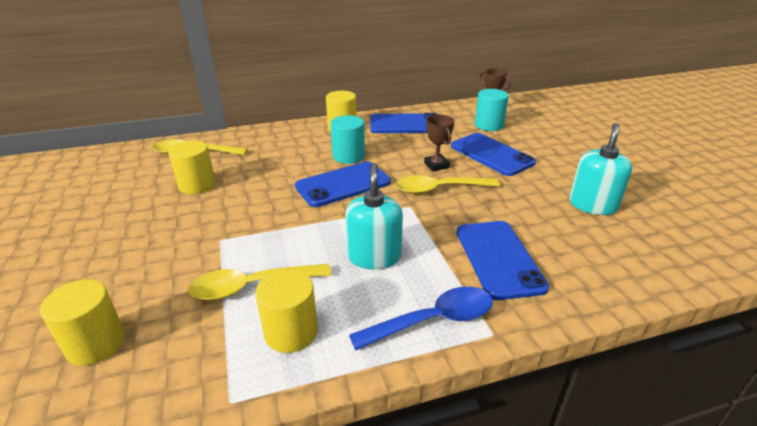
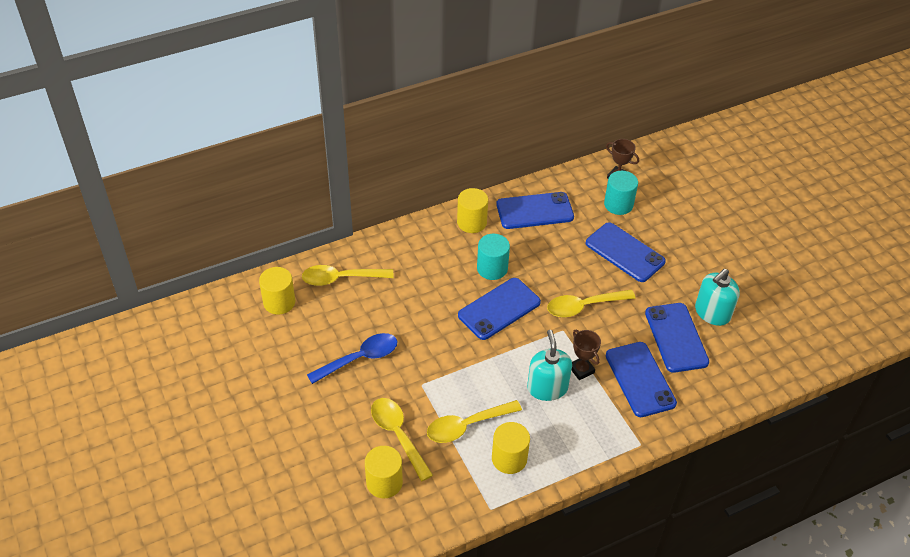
camera: 10 degrees left, 15 degrees up
yellow cylinder [168,140,215,194] -> yellow cylinder moved to [259,267,295,315]
blue spoon [349,287,493,350] -> blue spoon moved to [307,333,398,384]
brown trophy [424,114,455,171] -> brown trophy moved to [571,330,601,380]
turquoise soap dispenser [569,123,632,215] -> turquoise soap dispenser turned 150 degrees counterclockwise [695,269,740,326]
none -> yellow spoon [371,398,433,481]
none -> blue phone [645,303,709,373]

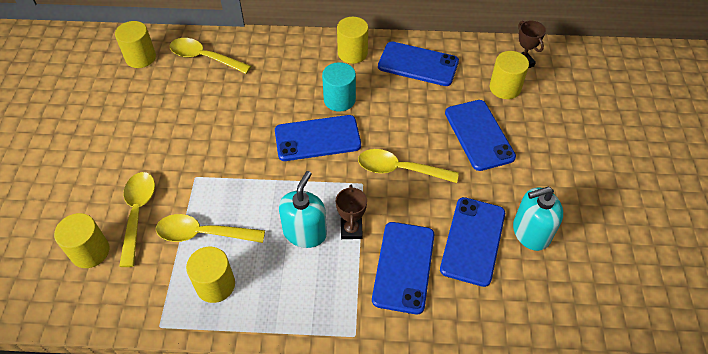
camera: 30 degrees right, 5 degrees up
blue spoon [307,333,398,384] -> none
turquoise cylinder [604,171,638,215] -> yellow cylinder [490,51,529,99]

